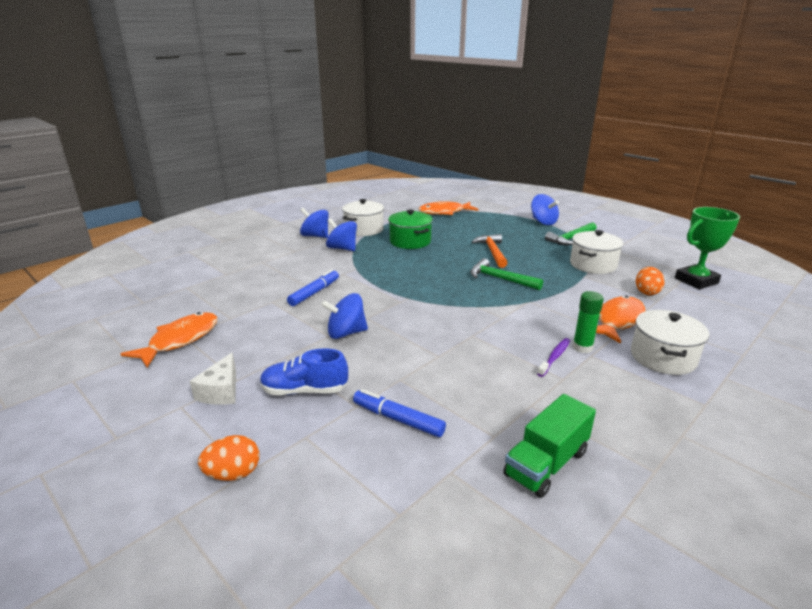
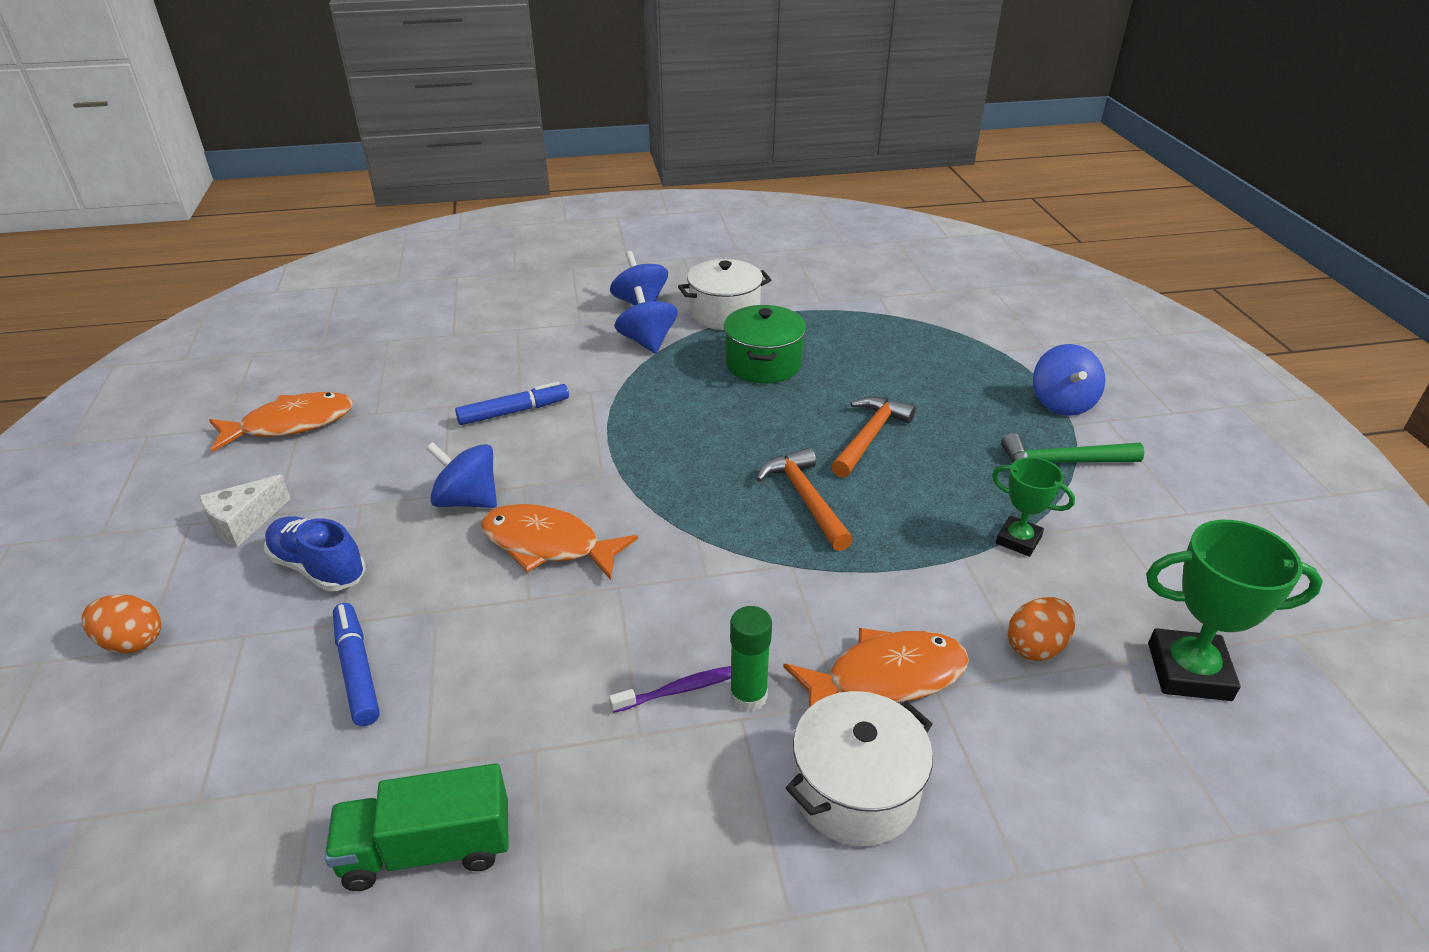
camera: 35 degrees right, 10 degrees up
orange fish [418,201,478,215] -> orange fish moved to [480,504,638,580]
green hammer [470,258,543,290] -> orange hammer [756,448,853,551]
white pot [570,230,624,274] -> green trophy [992,457,1075,557]

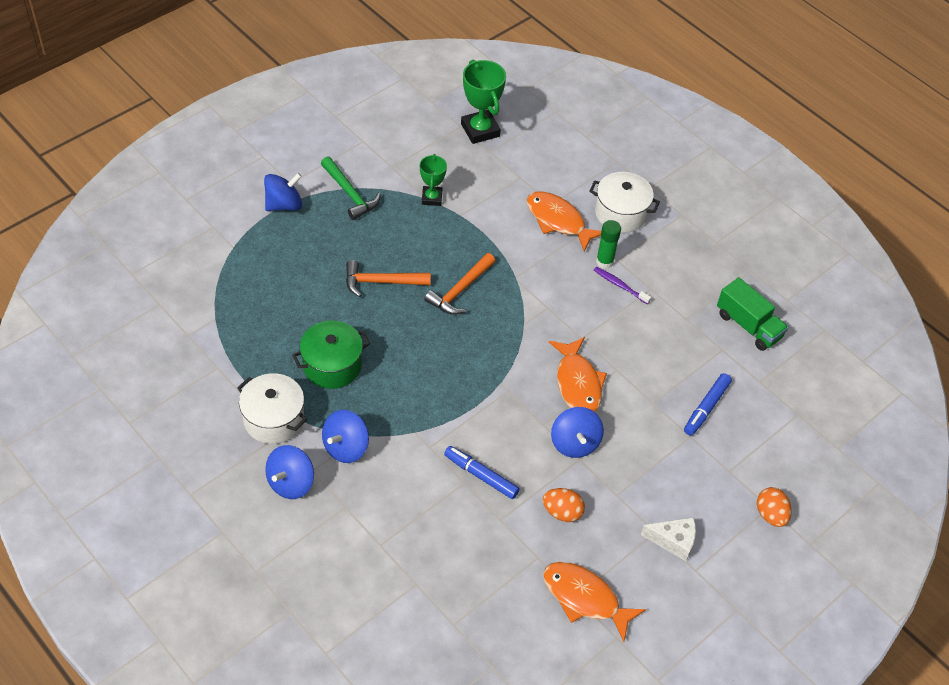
camera: 125 degrees left, 15 degrees up
blue shoe [264,516,366,591] -> none
orange egg [1007,597,1076,661] -> orange egg moved to [543,488,585,522]

